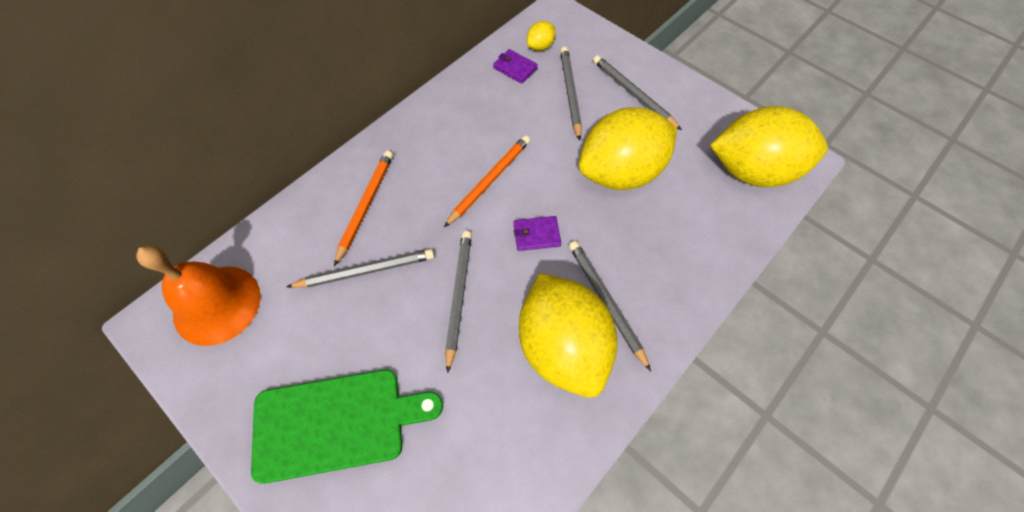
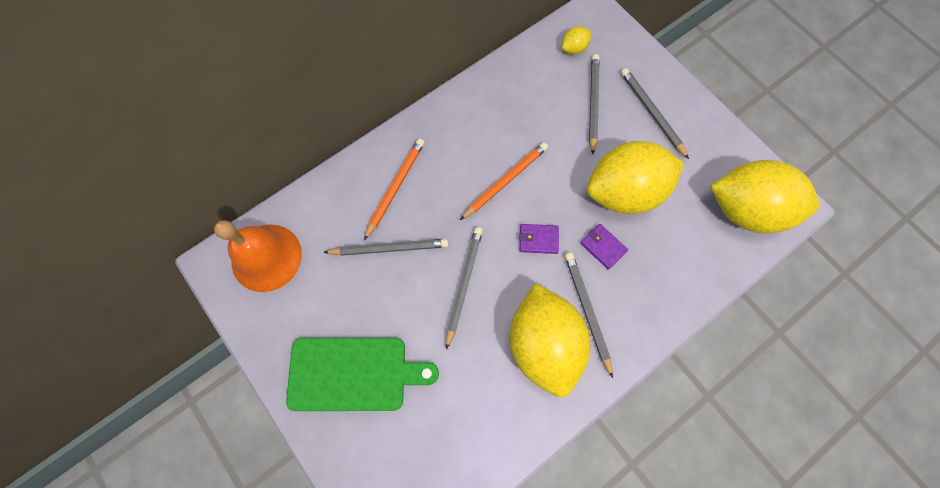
camera: 10 degrees right, 10 degrees up
purple wallet [493,49,538,84] -> purple wallet moved to [580,224,628,270]

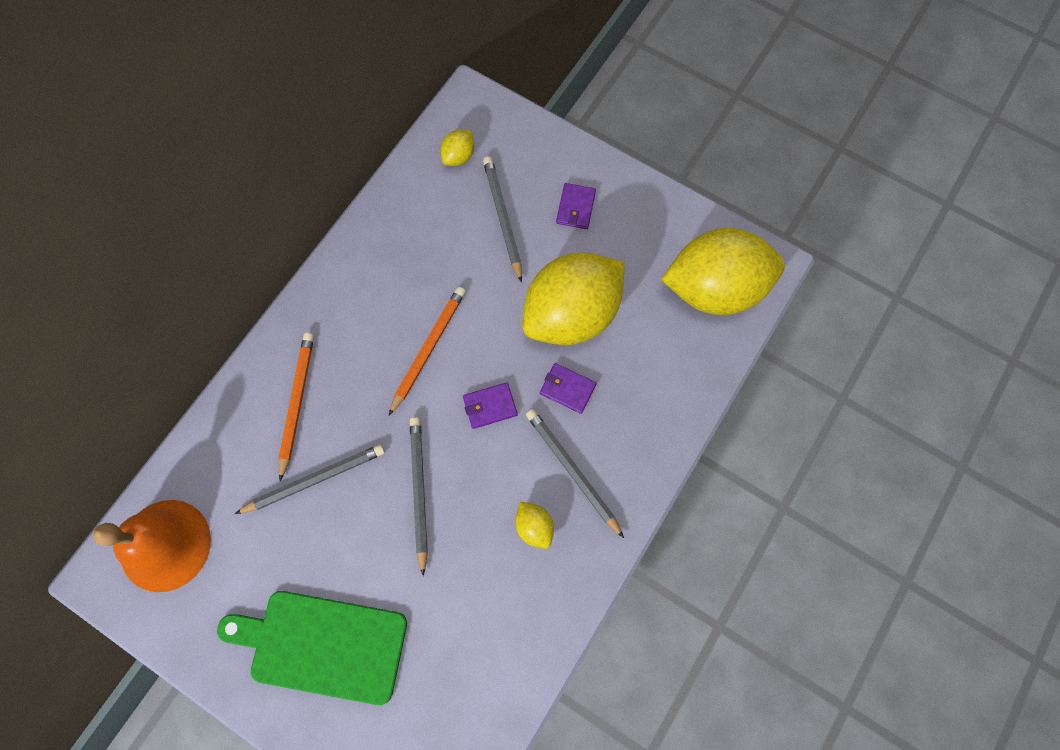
camera: 20 degrees left, 0 degrees up
green cutting board [286,338,439,411] -> green cutting board turned 150 degrees counterclockwise [217,591,407,705]
yellow lemon [509,283,590,398] -> yellow lemon [515,502,554,549], size x0.40
grey pencil [621,68,689,159] -> purple wallet [556,183,596,229]

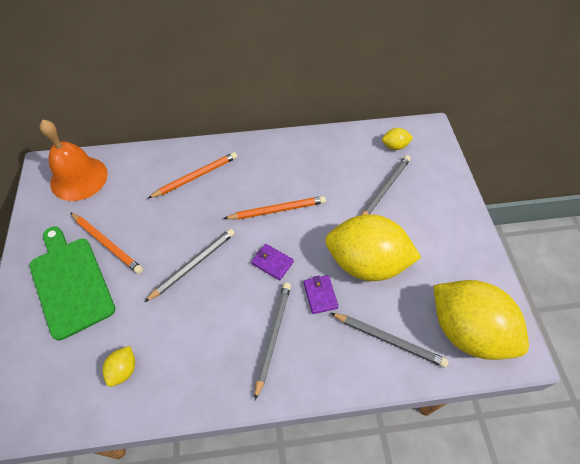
camera: 50 degrees right, 15 degrees down
grey pencil [235,444,385,514] -> grey pencil moved to [331,313,449,368]
yellow lemon [515,502,554,549] -> yellow lemon moved to [103,346,135,387]
purple wallet [556,183,596,229] -> none
none -> orange pencil [70,212,143,274]

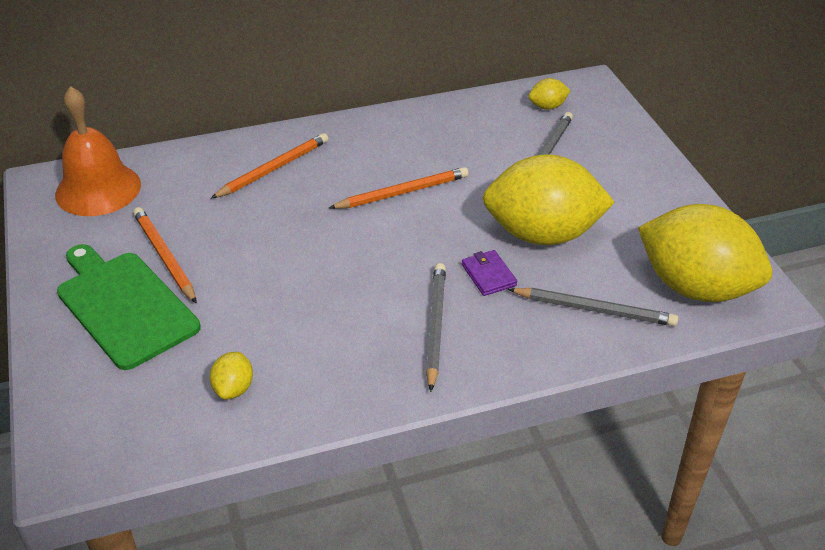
camera: 10 degrees left, 15 degrees down
orange pencil [70,212,143,274] -> orange pencil turned 150 degrees counterclockwise [133,207,197,304]
grey pencil [145,229,235,302] -> none
purple wallet [252,244,294,280] -> none

